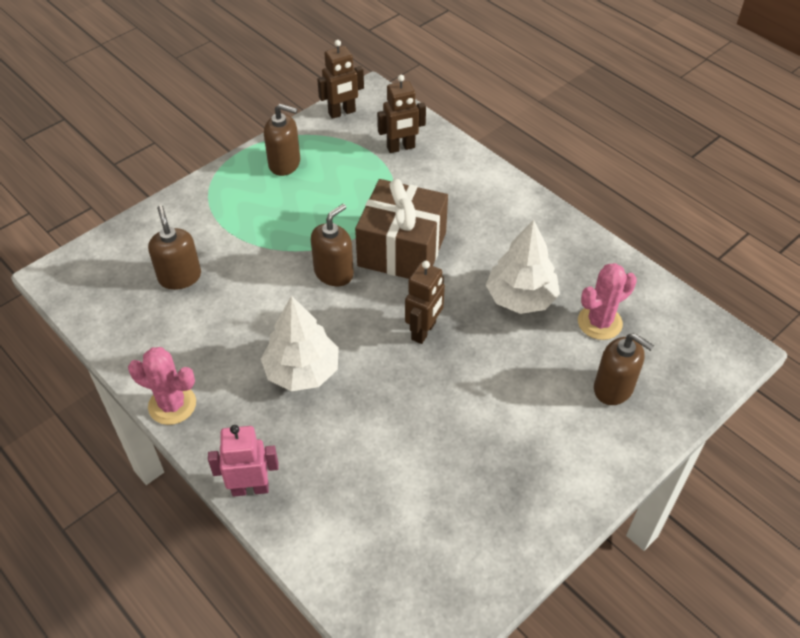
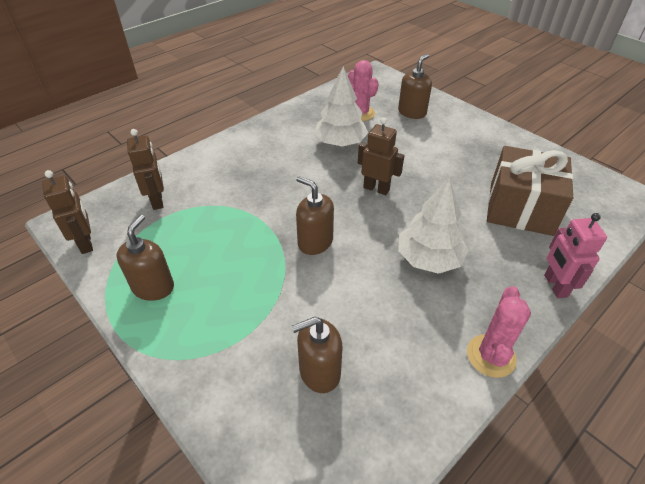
camera: 90 degrees left, 5 degrees down
brown gift [355,179,448,279] -> brown gift moved to [487,146,573,236]

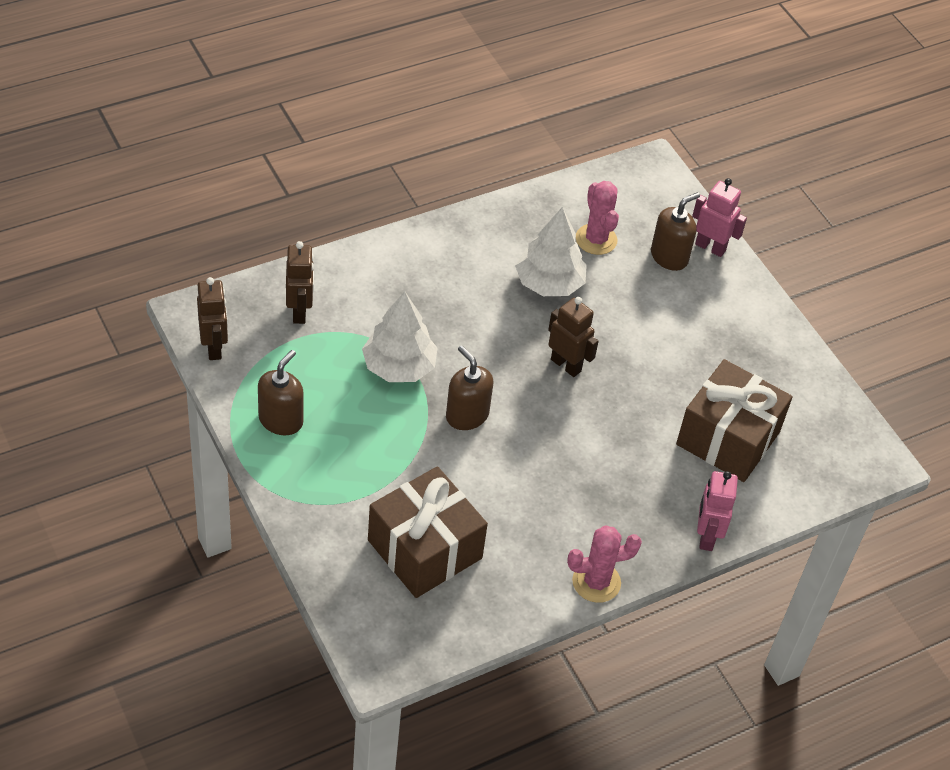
camera: 10 degrees right, 5 degrees up
brown soap dispenser [292,317,343,393] -> brown gift [368,466,488,598]
white tree [398,178,469,274] -> white tree moved to [362,291,438,382]
pink cactus [467,286,531,378] -> pink cactus turned 45 degrees clockwise [567,525,642,603]
none -> pink robot [692,178,747,257]

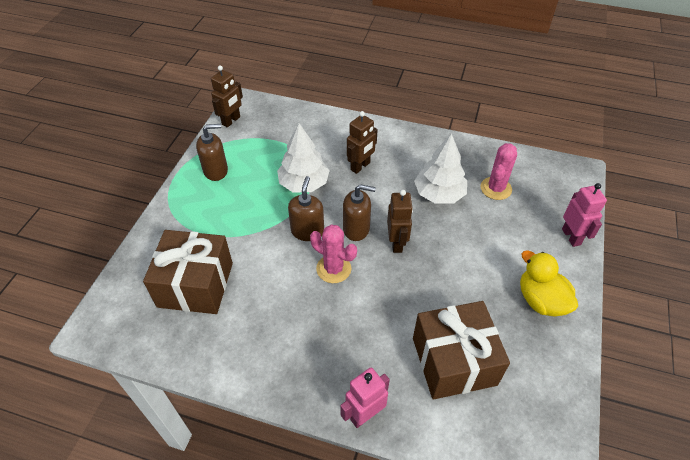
camera: 50 degrees right, 0 degrees up
brown robot [286,241,314,324] -> brown robot moved to [347,111,378,174]
pink cactus [567,525,642,603] -> pink cactus moved to [310,224,357,283]
brown soap dispenser [651,192,700,271] -> brown soap dispenser moved to [343,184,376,241]
none -> yellow duck [520,250,578,316]

